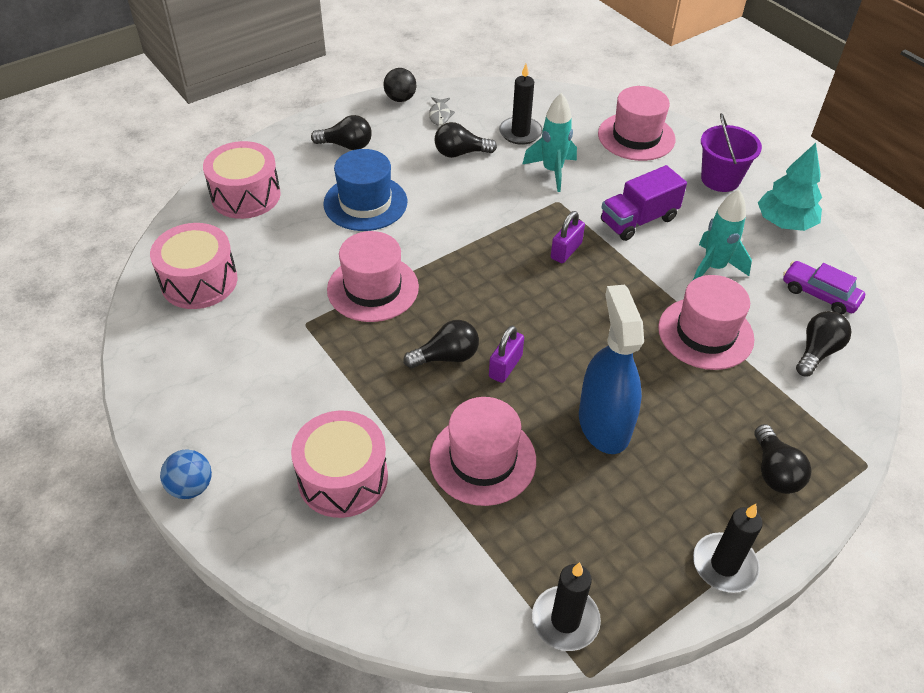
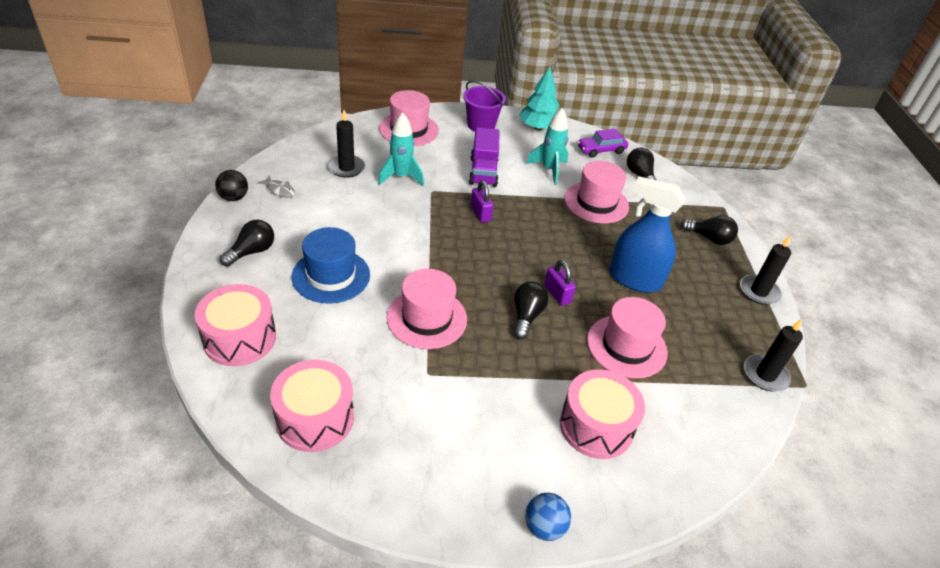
camera: 60 degrees left, 5 degrees down
black light bulb [434,122,497,158] -> none

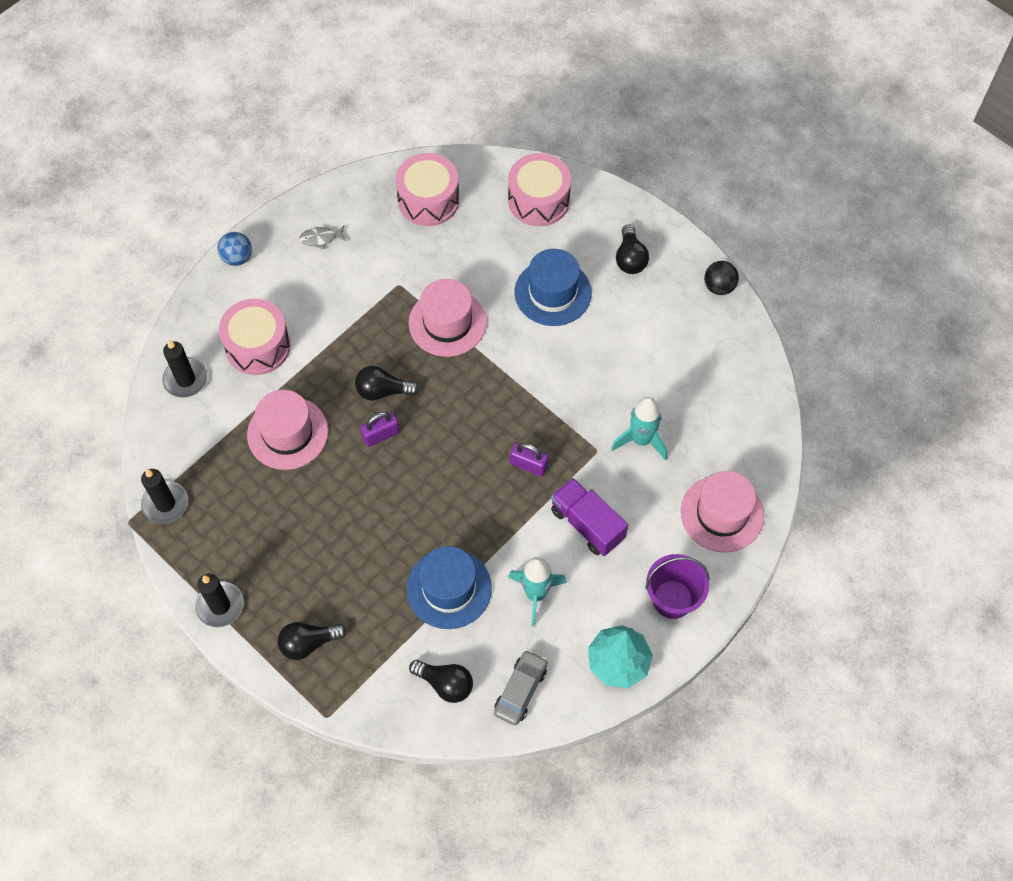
camera: 140 degrees right, 20 degrees up
grey fish [257,175,295,198] -> grey fish moved to [299,226,346,249]
black candle [328,110,365,178] -> black candle moved to [162,339,208,397]
black light bulb [514,281,548,339] -> black light bulb turned 120 degrees clockwise [355,366,419,401]
purple padlock [544,260,576,306] -> purple padlock turned 45 degrees counterclockwise [360,412,400,447]
pink hat [565,161,629,223] -> blue hat [407,546,492,629]
purple car [578,129,628,158] -> grey car [494,650,548,725]
blue spray bottle [609,176,686,293] -> none

